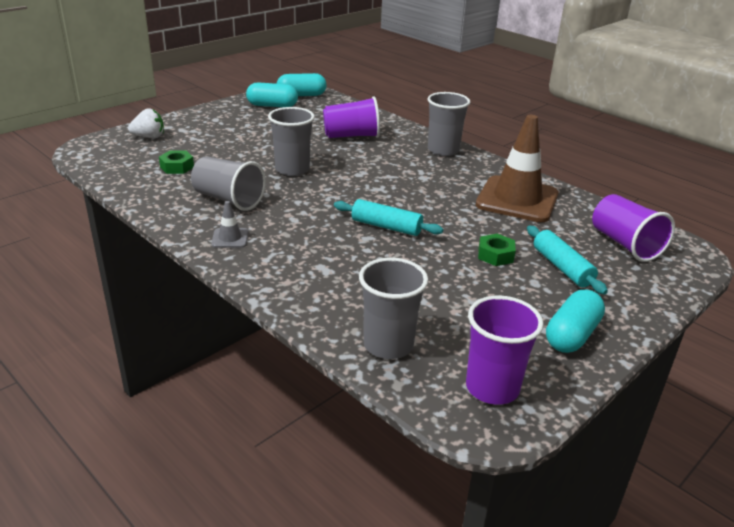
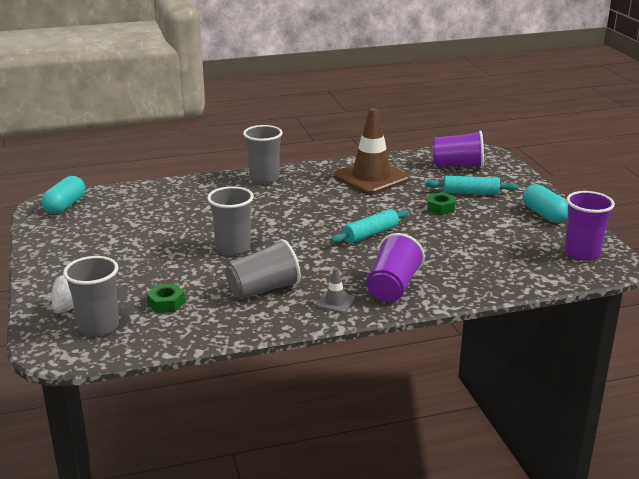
camera: 60 degrees left, 5 degrees down
turquoise capsule [246,82,298,107] -> none
purple cup [323,96,380,138] -> purple cup moved to [366,233,425,302]
grey cup [359,258,428,359] -> grey cup moved to [63,256,119,336]

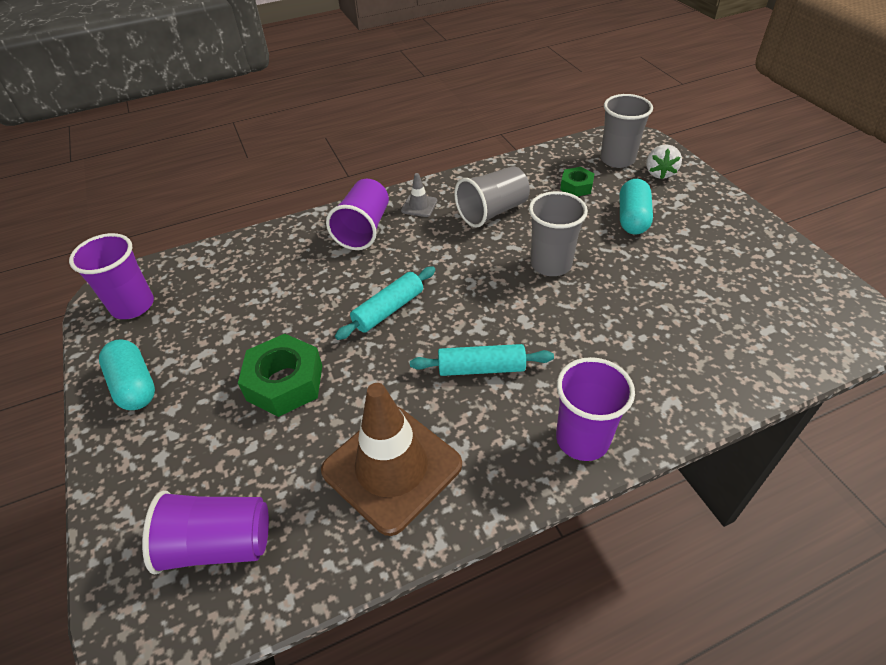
camera: 175 degrees right, 20 degrees up
turquoise capsule [41,176,85,214] -> turquoise capsule moved to [620,179,653,234]
grey cup [243,125,283,184] -> purple cup [556,357,635,461]
turquoise rolling pin [426,176,518,195] -> turquoise rolling pin moved to [410,344,554,376]
green nut [427,192,455,215] -> green nut [238,334,322,417], size x1.76

